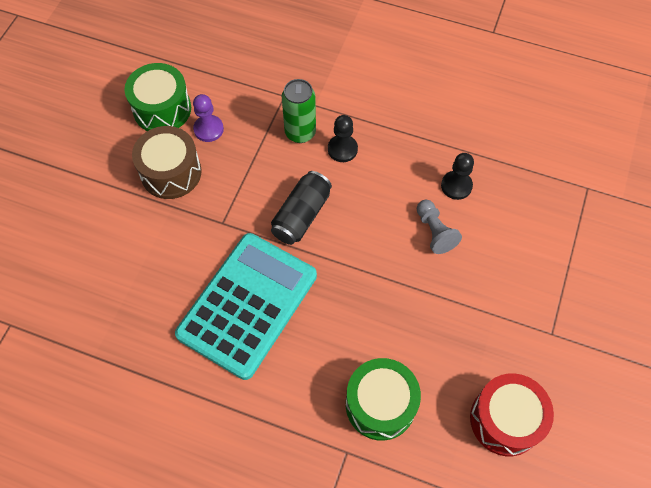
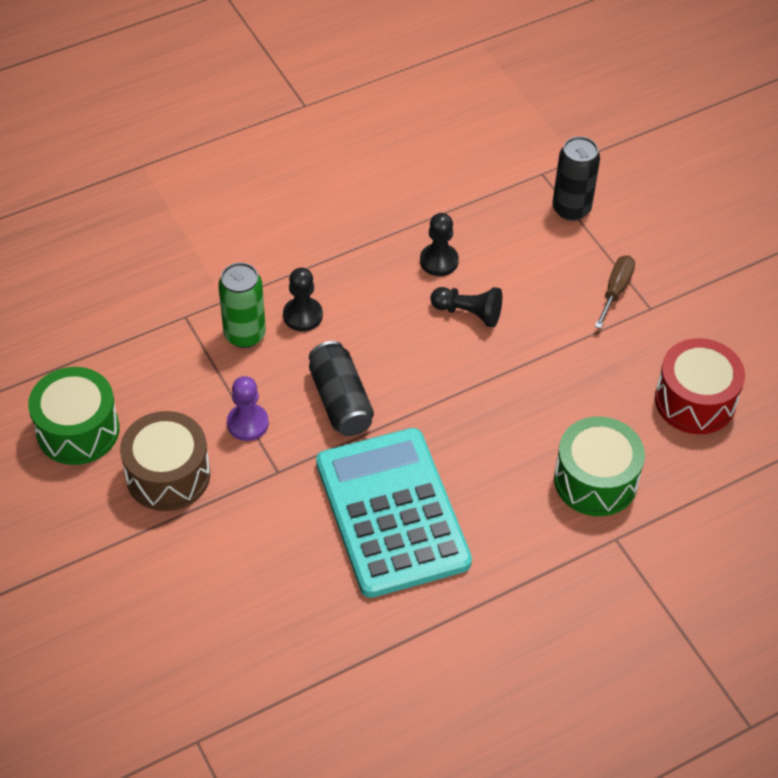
camera: 50 degrees left, 10 degrees down
purple pawn [193,94,224,142] -> purple pawn moved to [227,376,269,441]
grey pawn [417,200,462,254] -> black pawn [430,287,502,328]
none -> black can [552,136,600,221]
none -> brown screwdriver [595,255,635,329]

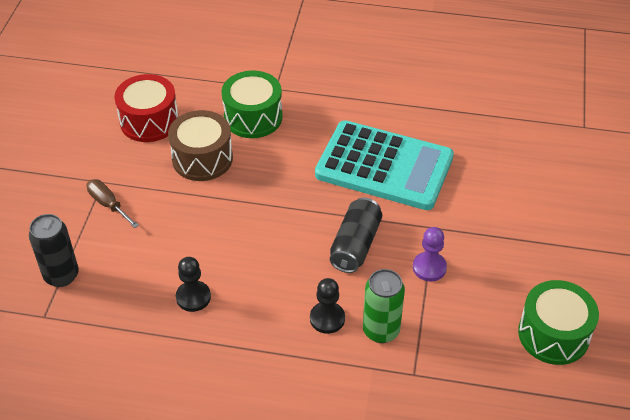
camera: 140 degrees left, 5 degrees down
brown drum [120,411,210,511] -> brown drum moved to [168,110,233,181]
turquoise calculator [316,428,472,598] -> turquoise calculator turned 90 degrees counterclockwise [315,120,454,210]
black pawn [430,287,502,328] -> none
brown screwdriver [595,255,635,329] -> brown screwdriver turned 75 degrees clockwise [86,179,139,228]

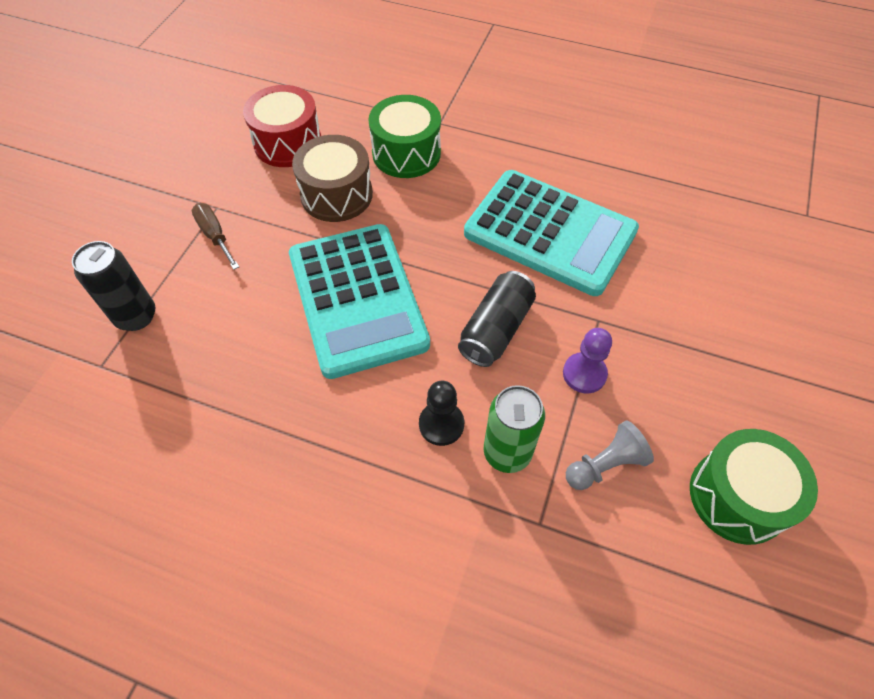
camera: 10 degrees right, 10 degrees up
black pawn [176,257,211,312] -> none
none -> turquoise calculator [289,224,430,379]
none -> grey pawn [566,421,654,490]

